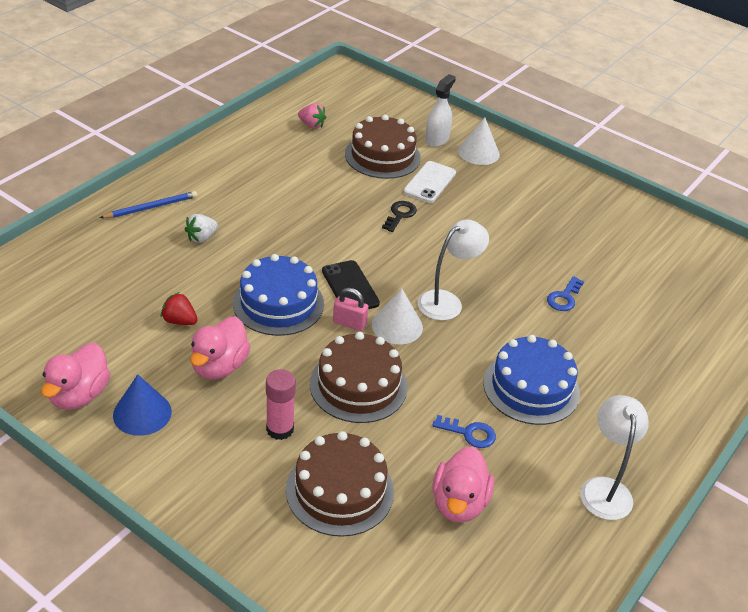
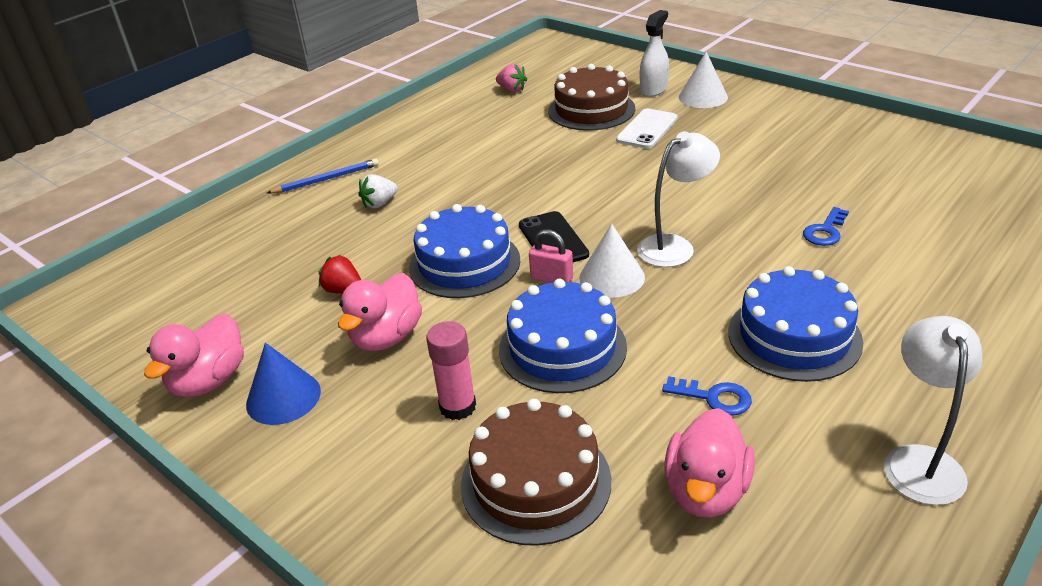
camera: 10 degrees right, 5 degrees down
brown cake [310,332,408,423] -> blue cake [499,279,627,393]
black key [382,201,417,232] -> none

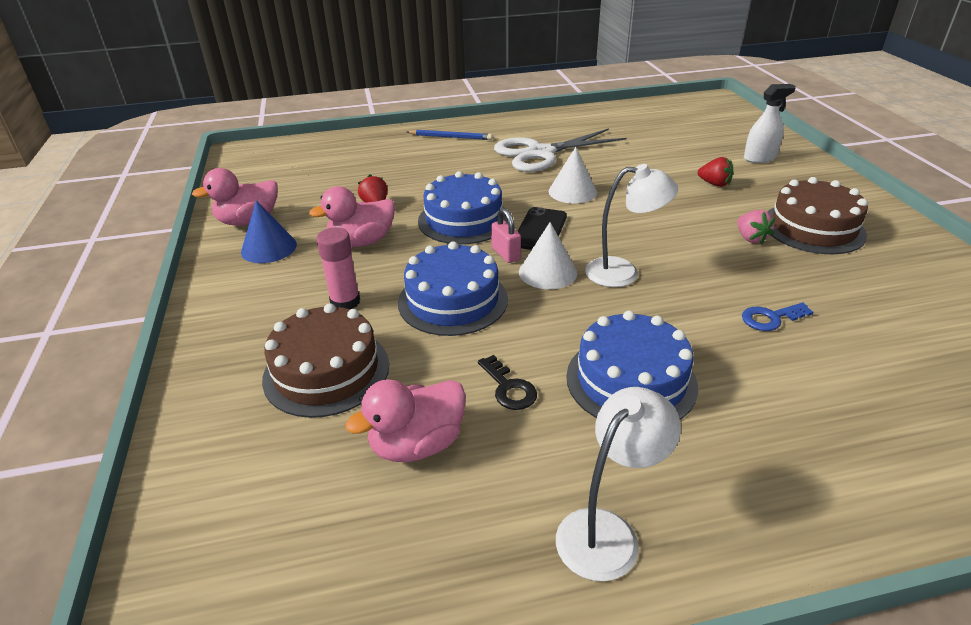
camera: 35 degrees right, 0 degrees up
white strawberry [359,174,398,208] -> none
pink strawberry [496,63,527,92] -> pink strawberry moved to [737,210,775,244]
brown cake [548,64,635,131] -> brown cake moved to [767,177,868,254]
white phone [616,108,678,149] -> red strawberry [698,157,733,187]
blue key [662,376,752,416] -> black key [478,355,537,410]
white cone [679,52,728,108] -> white cone moved to [549,147,597,204]
none -> white scissors [494,128,627,172]

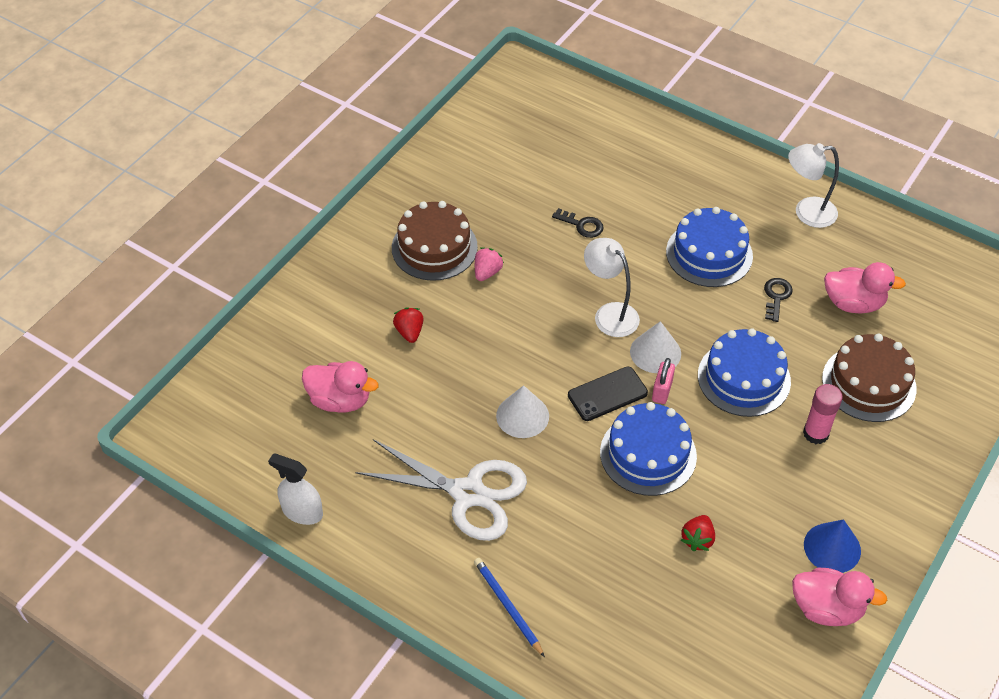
camera: 135 degrees left, 15 degrees up
pink duck [309,186,395,247] -> pink duck moved to [302,361,379,413]
blue key [742,303,813,331] -> black key [552,208,604,238]
white spray bottle [744,84,796,163] -> white spray bottle moved to [268,453,323,525]

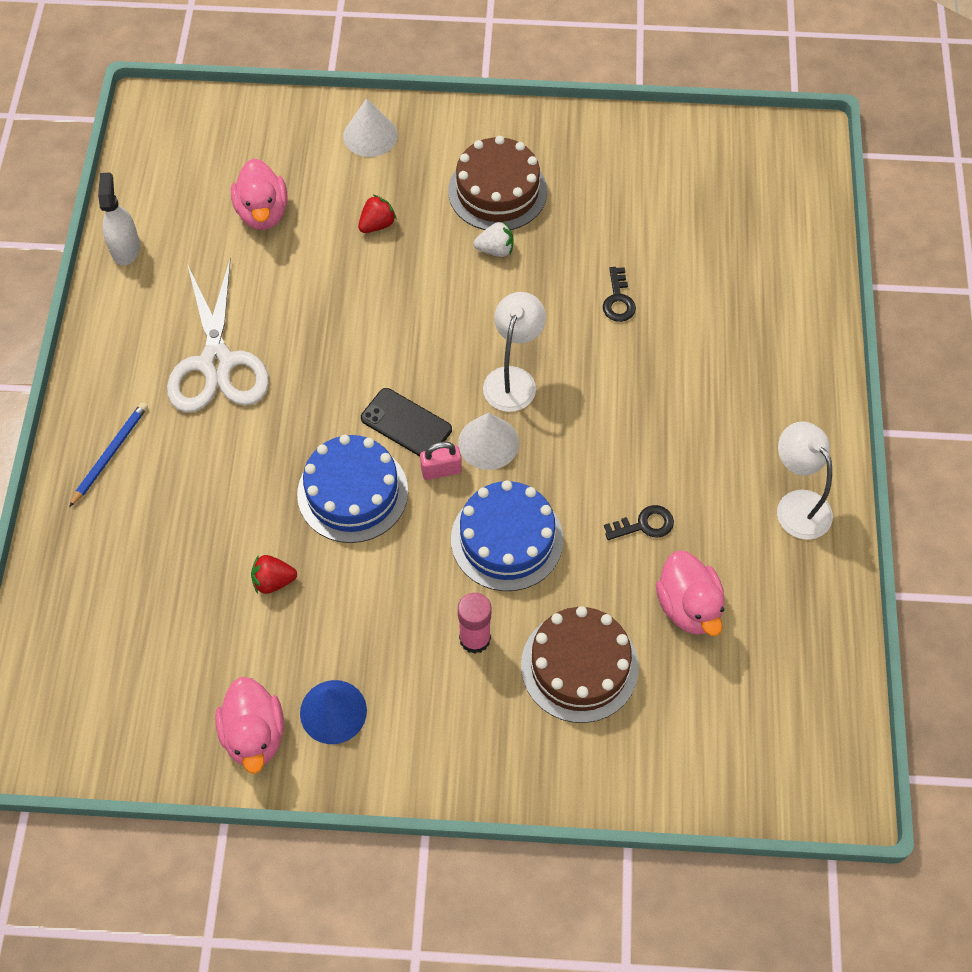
camera: 60 degrees right, 10 degrees up
pink strawberry [475,247,504,281] -> white strawberry [474,221,514,257]
white cone [496,385,549,438] -> white cone moved to [343,98,398,157]
blue cake [666,207,753,287] -> none

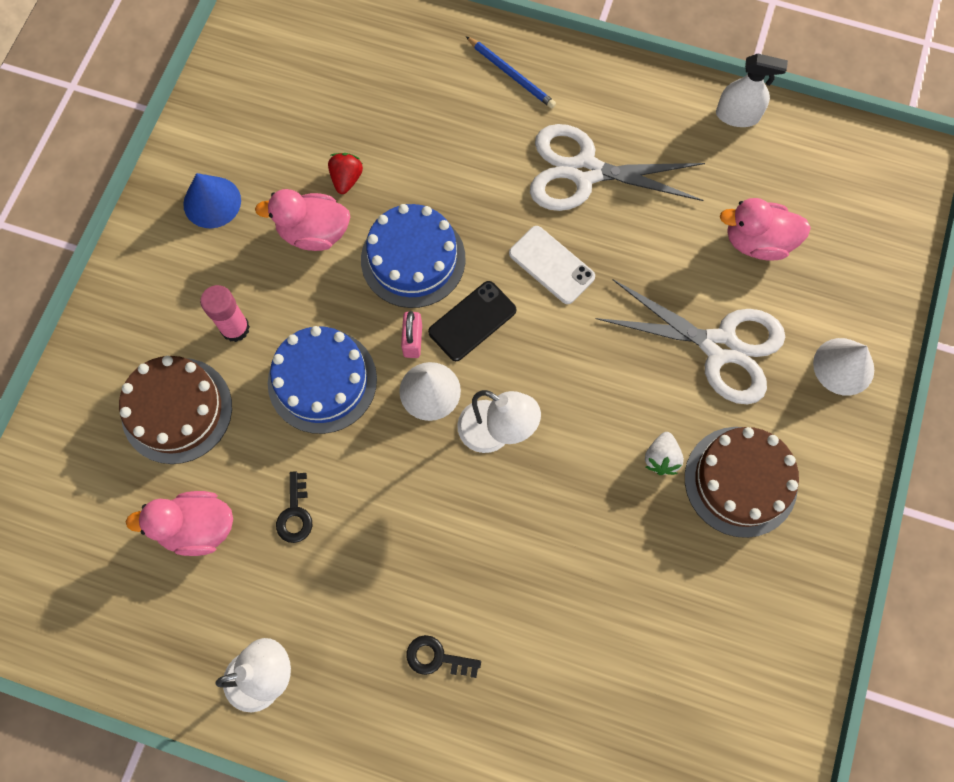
camera: 105 degrees right, 10 degrees up
pink duck [215,677,284,774] -> pink duck moved to [255,189,350,251]
red strawberry [358,195,397,233] -> white scissors [596,279,785,405]
black key [603,267,636,322] -> black key moved to [407,635,481,678]
none -> white phone [509,226,595,304]

